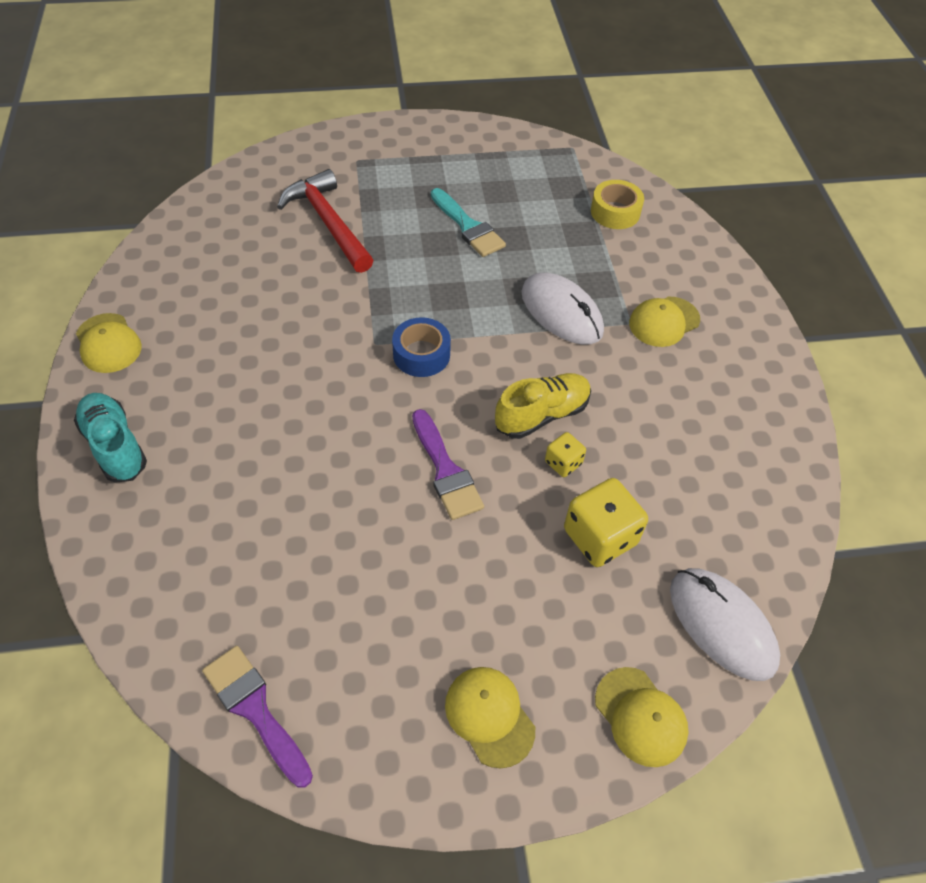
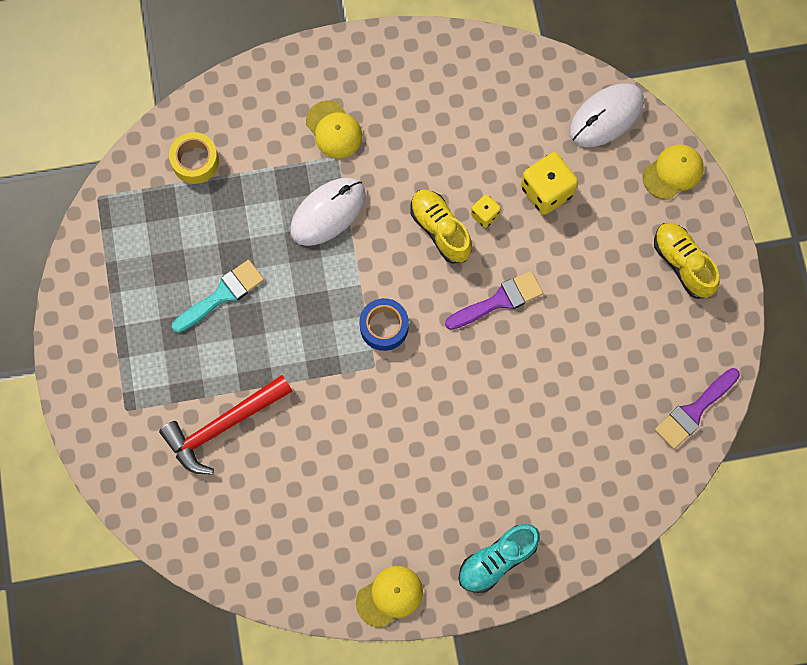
camera: 90 degrees left, 20 degrees up
yellow cap [445,667,535,768] -> yellow shoe [654,223,720,299]

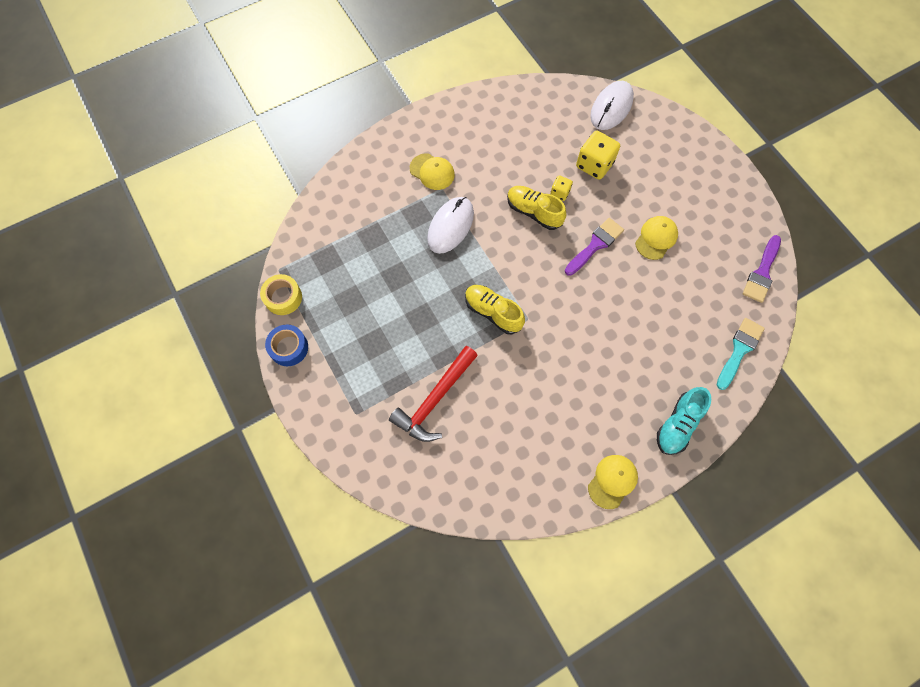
camera: 20 degrees left, 5 degrees down
yellow tape [169,132,219,184] -> yellow tape moved to [260,274,302,315]
turquoise brush [172,260,264,333] -> turquoise brush moved to [717,318,765,390]
blue tape [359,298,409,351] -> blue tape moved to [265,325,308,366]
yellow cap [643,144,704,199] -> yellow cap moved to [635,216,678,260]
yellow shoe [654,223,720,299] -> yellow shoe moved to [465,285,525,334]

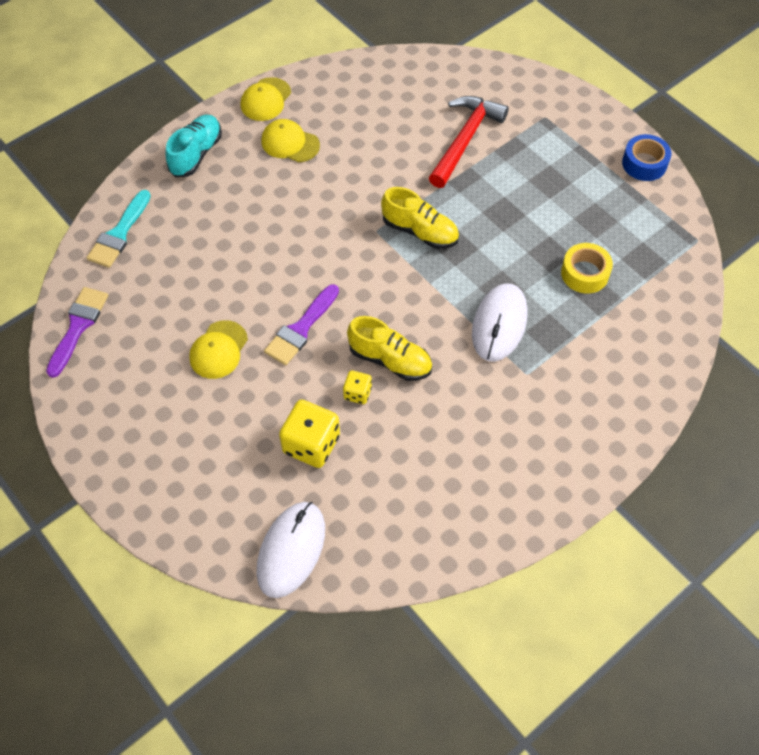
camera: 170 degrees right, 10 degrees down
yellow tape [260,274,302,315] -> yellow tape moved to [561,243,613,294]
yellow cap [410,153,455,190] -> yellow cap moved to [261,119,320,162]

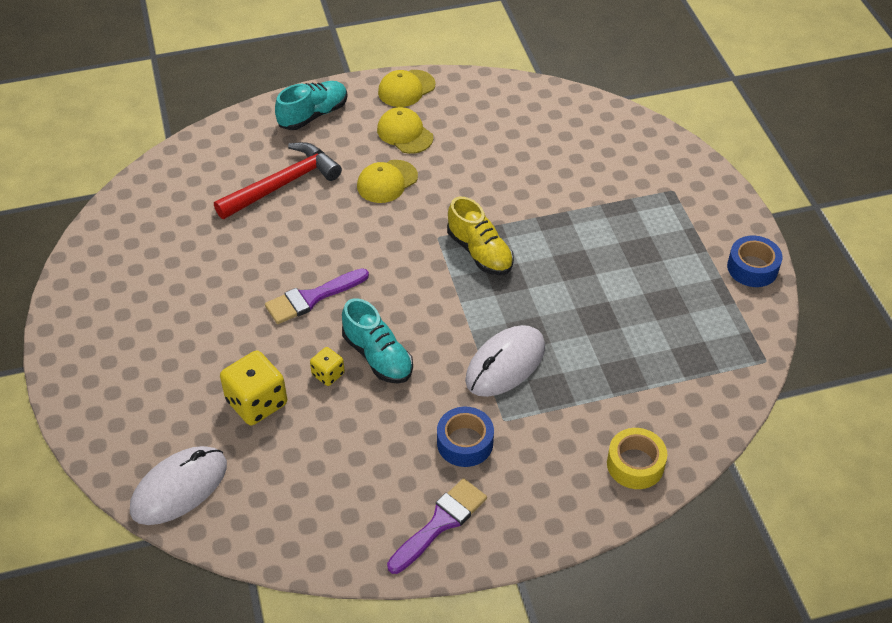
camera: 25 degrees right, 10 degrees down
purple brush [46,287,108,378] -> purple brush moved to [387,478,487,574]
turquoise brush [87,190,151,268] -> none
yellow cap [189,320,248,379] -> yellow cap moved to [357,160,418,203]
yellow shoe [347,316,432,381] -> turquoise shoe [342,298,413,383]
red hammer [429,96,509,188] -> red hammer moved to [214,142,342,219]
yellow tape [561,243,613,294] -> yellow tape moved to [607,428,667,489]
none -> blue tape [437,407,494,467]

